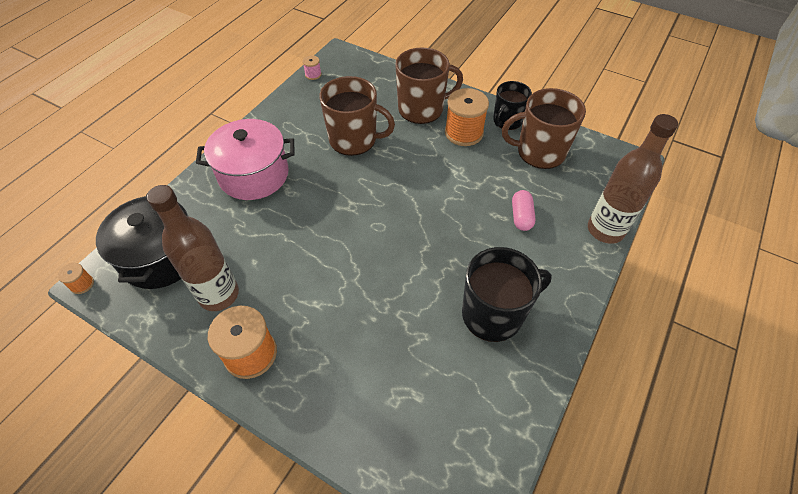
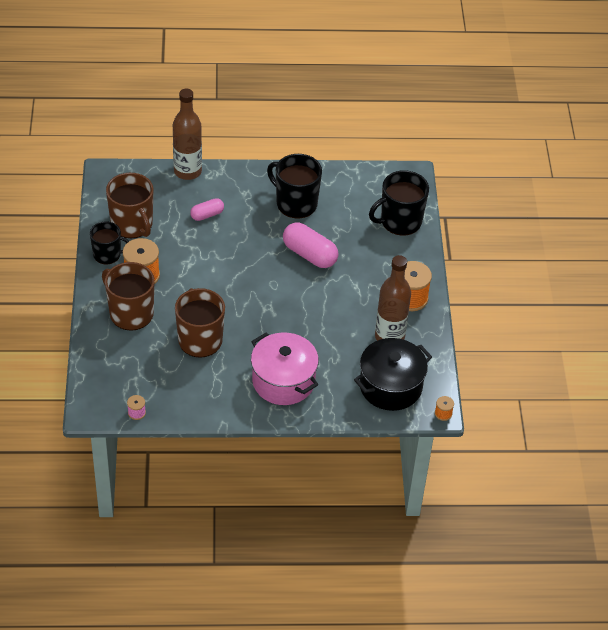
camera: 125 degrees left, 5 degrees down
none -> pink capsule [283,222,338,268]
none -> black mug [369,170,429,235]

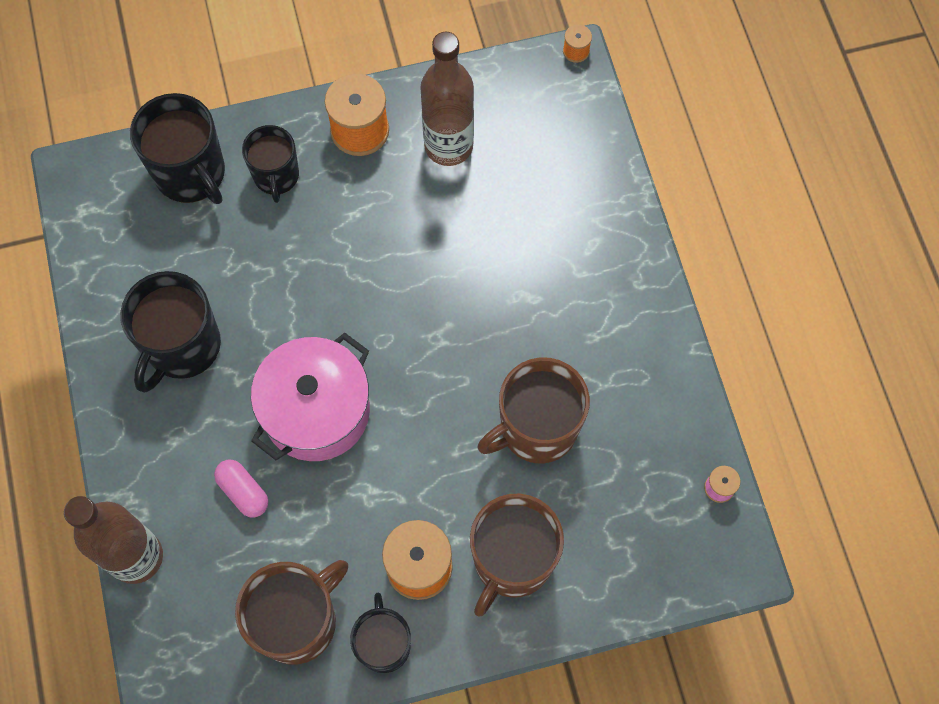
camera: 100 degrees left, 20 degrees up
pink pot [251,333,319,405] -> pink pot moved to [251,333,370,461]
pink capsule [283,222,338,268] -> none
black pot [354,338,432,411] -> none
none -> black mug [242,125,299,203]

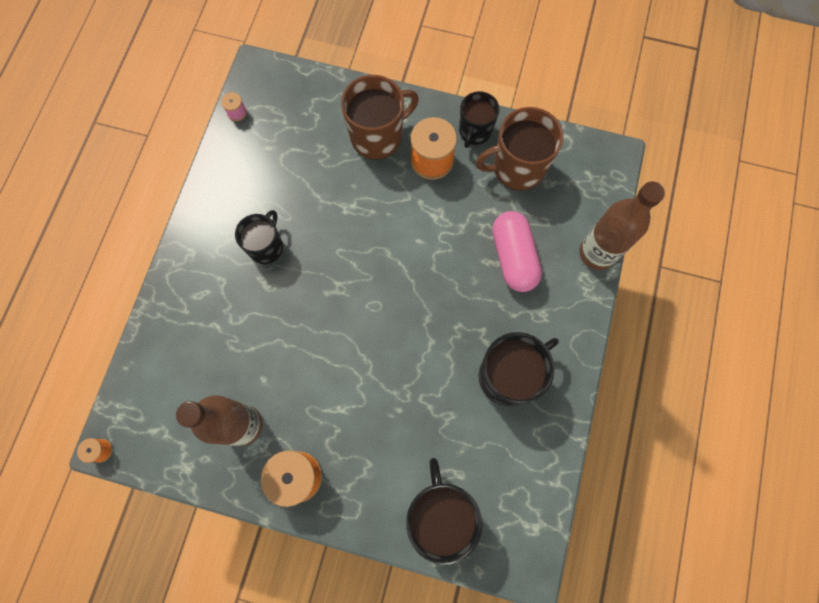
camera: 150 degrees left, 5 degrees up
pink capsule [214,460,268,517] -> pink capsule [492,211,542,292], size x1.74
black mug [242,125,299,203] -> black mug moved to [235,210,283,264]
pink pot [251,333,370,461] -> none
brown mug [477,357,590,464] -> none

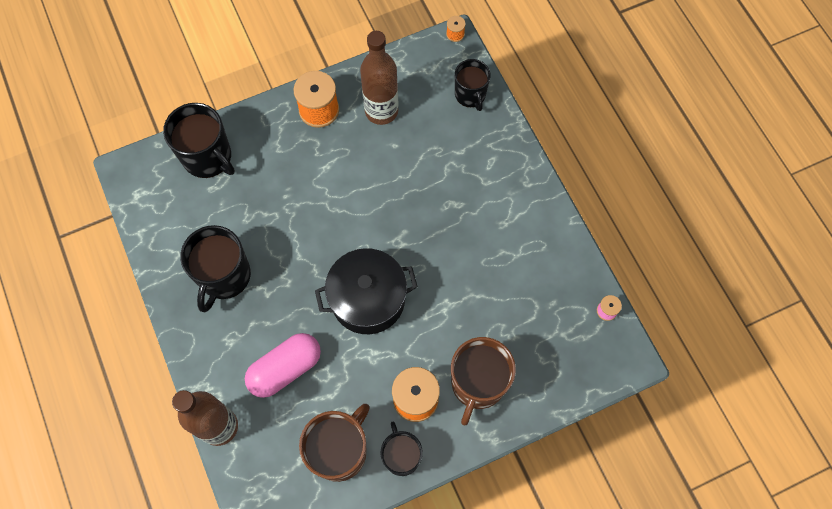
camera: 140 degrees right, 5 degrees down
black mug [235,210,283,264] -> black mug moved to [455,59,491,111]
pink capsule [492,211,542,292] -> pink capsule turned 75 degrees counterclockwise [245,333,321,398]
none -> black pot [315,248,418,334]

